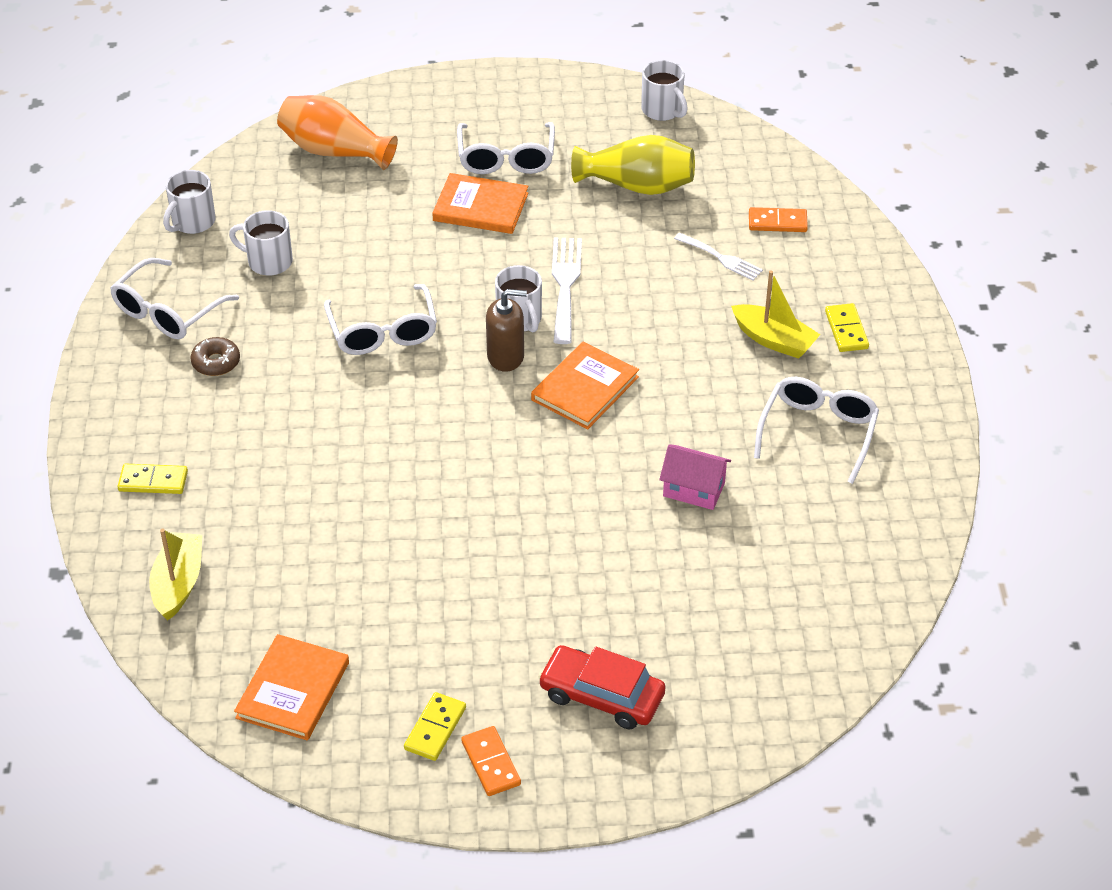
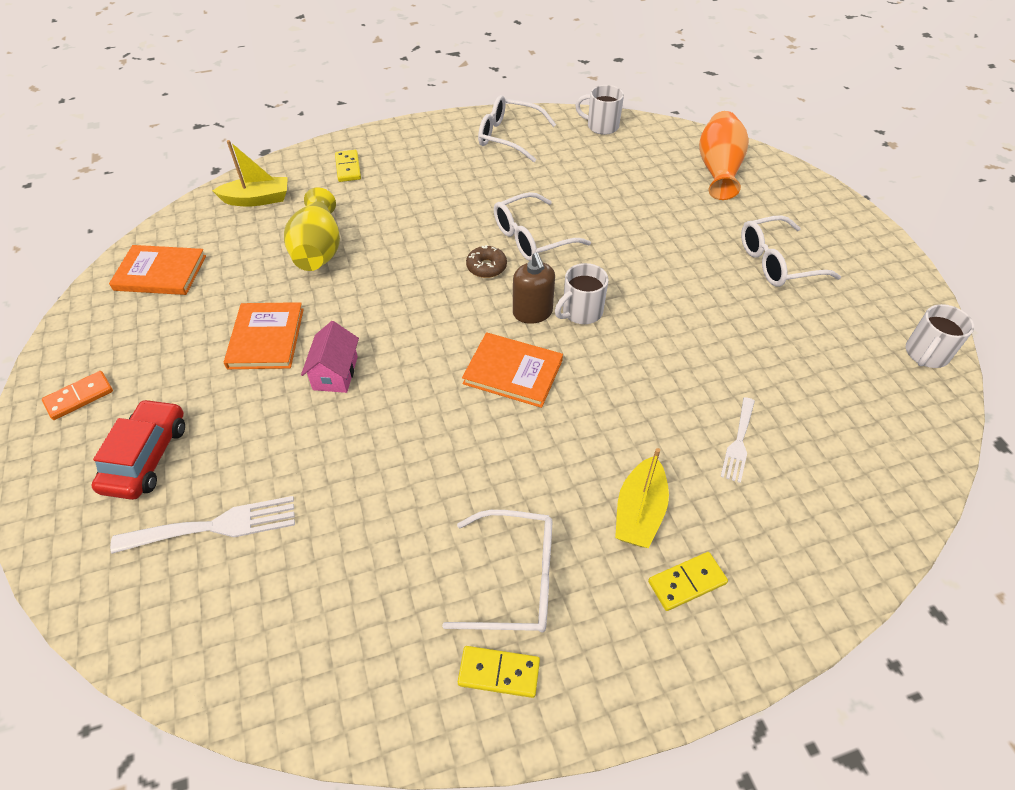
camera: 75 degrees right, 5 degrees up
brown donut [190,337,240,376] -> brown donut moved to [466,245,507,278]
white mug [229,210,293,276] -> none
yellow domino [404,692,466,761] -> yellow domino moved to [458,646,540,698]
orange book [432,173,528,234] -> orange book moved to [224,302,304,369]
white fork [552,238,582,344] -> white fork moved to [110,496,295,554]
yellow vase [571,135,695,195] -> yellow vase moved to [284,188,340,271]
pink house [659,444,731,510] -> pink house moved to [301,321,359,393]
orange domino [749,207,808,232] -> none

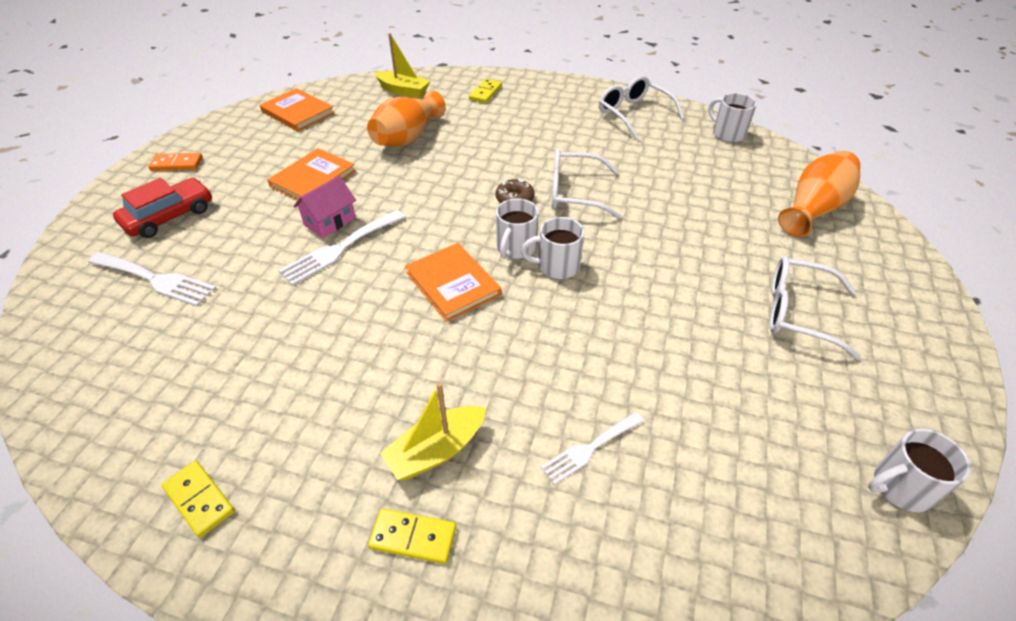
camera: 35 degrees right, 5 degrees down
yellow vase [284,188,340,271] -> orange vase [367,90,446,147]
white glasses [442,510,552,633] -> none
brown soap dispenser [513,253,555,324] -> white mug [496,198,539,259]
none -> white fork [278,210,405,285]

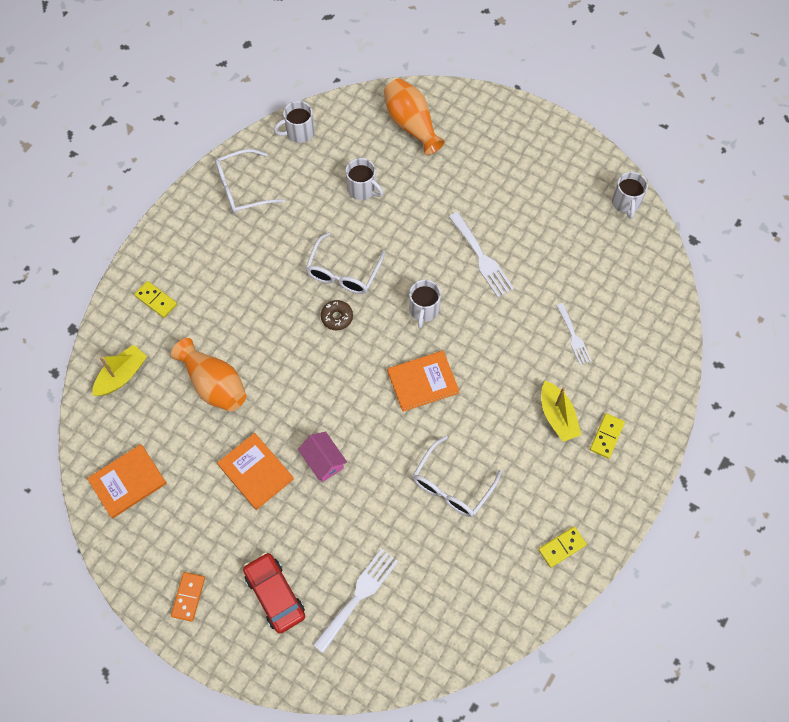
camera: 75 degrees left, 20 degrees up
white fork [278,210,405,285] -> white fork moved to [449,212,514,298]
white mug [496,198,539,259] -> white mug moved to [346,158,383,200]
white glasses [770,256,861,360] -> white glasses moved to [413,436,502,517]

